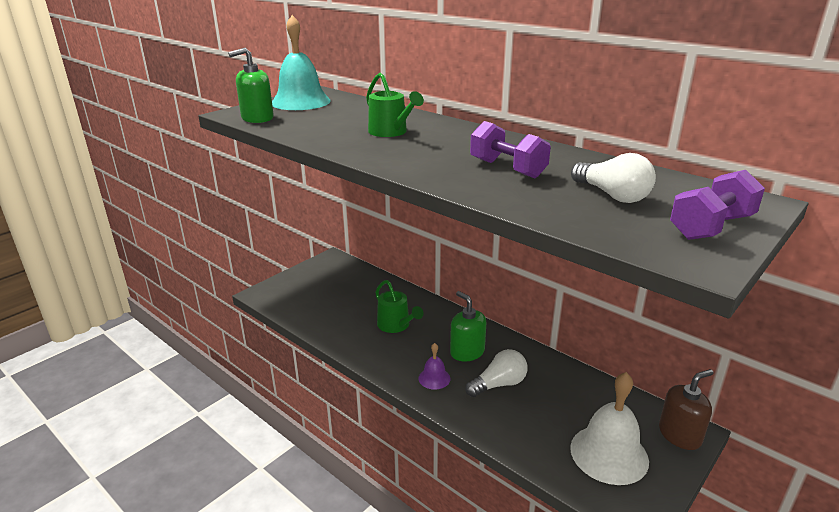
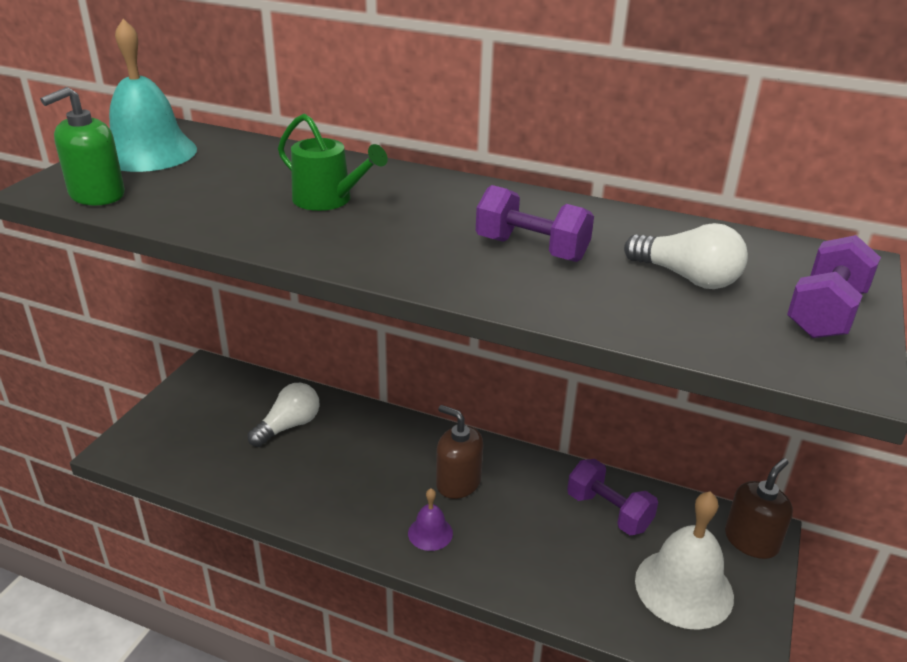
camera: 20 degrees left, 5 degrees up
green watering can [375,280,424,333] -> none
green soap dispenser [450,291,486,362] -> brown soap dispenser [436,405,483,499]
white light bulb [465,349,528,397] -> white light bulb moved to [248,383,319,447]
none -> purple dumbbell [567,459,658,535]

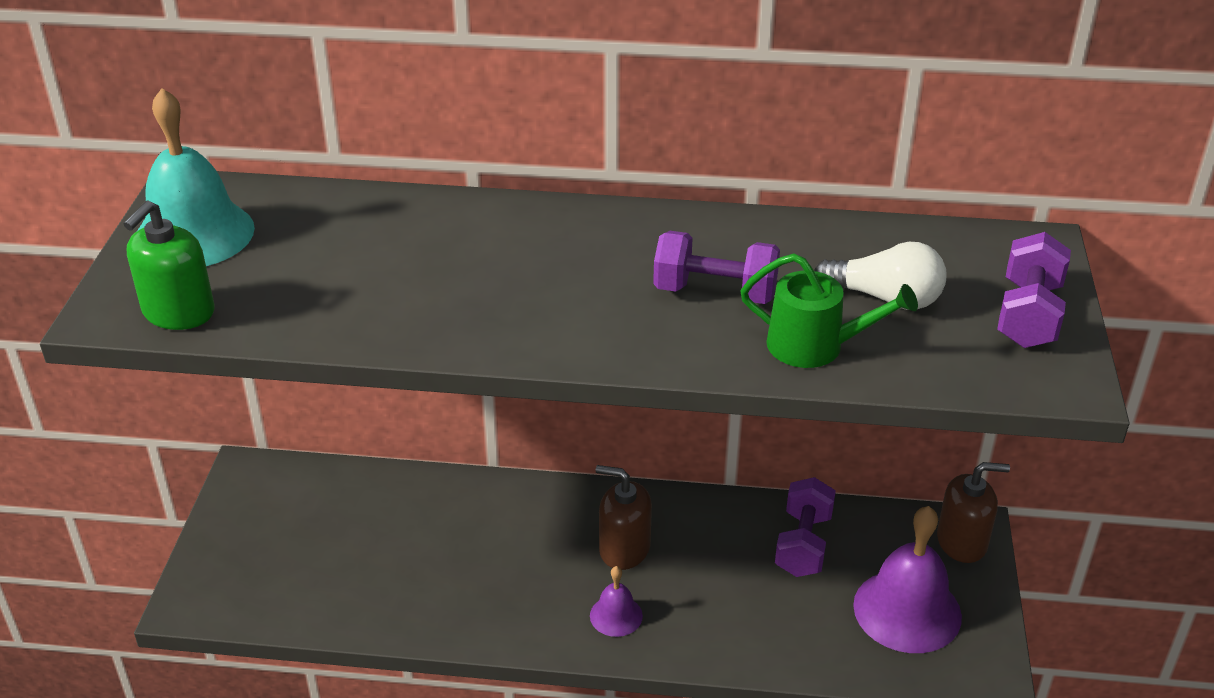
camera: 15 degrees left, 5 degrees up
white light bulb [248,383,319,447] -> none
green watering can [278,114,388,211] -> green watering can moved to [740,253,918,368]
purple dumbbell [567,459,658,535] -> purple dumbbell turned 75 degrees clockwise [775,477,836,577]
white bell [635,491,734,630] -> purple bell [853,506,962,653]
brown soap dispenser [725,458,793,559] -> brown soap dispenser turned 60 degrees clockwise [937,462,1010,563]

